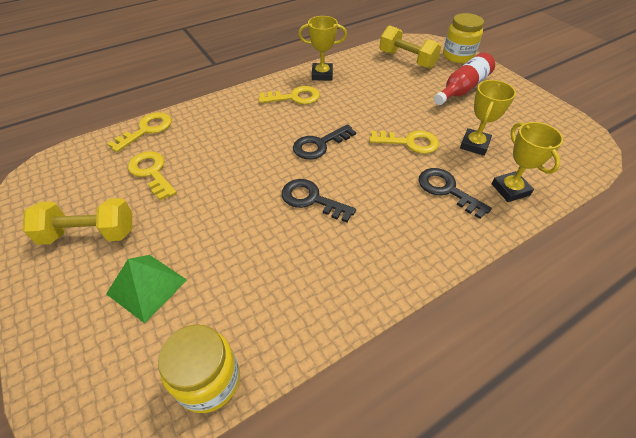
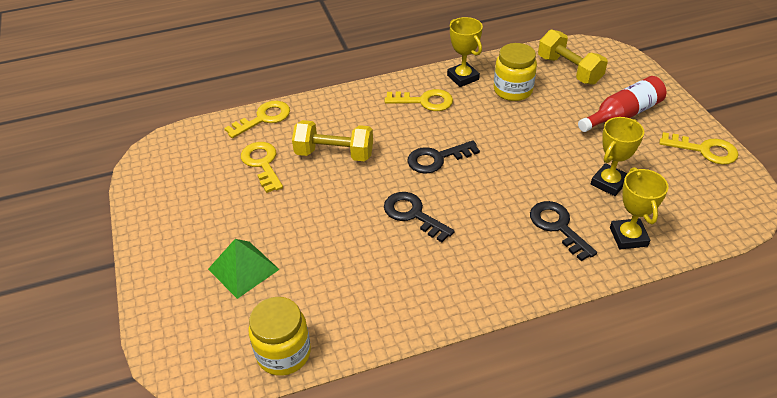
camera: 15 degrees right, 5 degrees down
yellow dumbbell [23,198,132,245] -> yellow dumbbell moved to [292,120,373,161]
yellow trophy [298,16,347,81] -> yellow trophy turned 45 degrees clockwise [447,17,483,87]
yellow key [369,131,439,154] -> yellow key moved to [659,132,739,165]
yellow jar [443,13,484,63] -> yellow jar moved to [494,43,537,101]

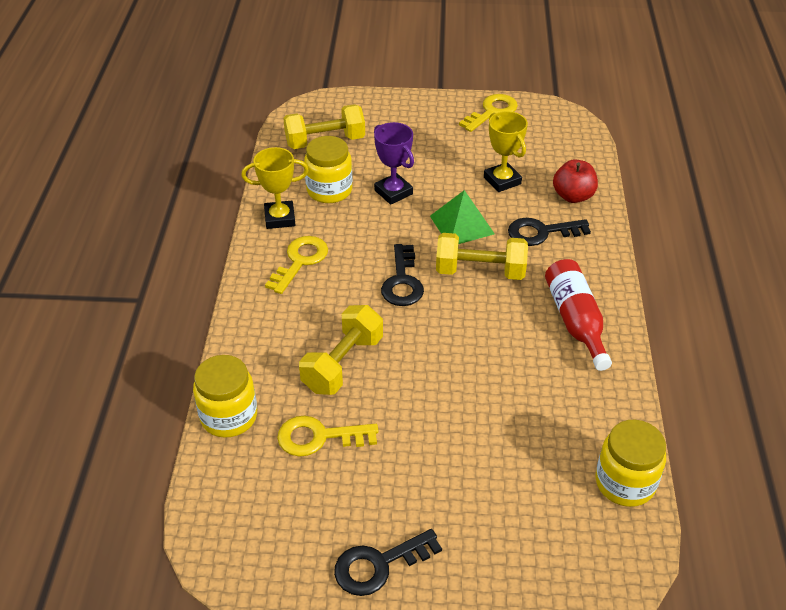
camera: 70 degrees left, 0 degrees up
green pyramid [208,239,280,299] -> green pyramid moved to [430,190,495,244]
yellow key [224,101,290,138] -> yellow jar [193,355,257,438]
black key [384,192,455,242] -> black key moved to [334,529,442,596]
red bottle [578,76,666,132] -> red bottle moved to [545,259,612,371]
yellow trophy [610,167,668,249] -> red apple [553,159,598,203]
none -> purple trophy [374,122,414,205]
none -> yellow dumbbell [436,233,528,280]

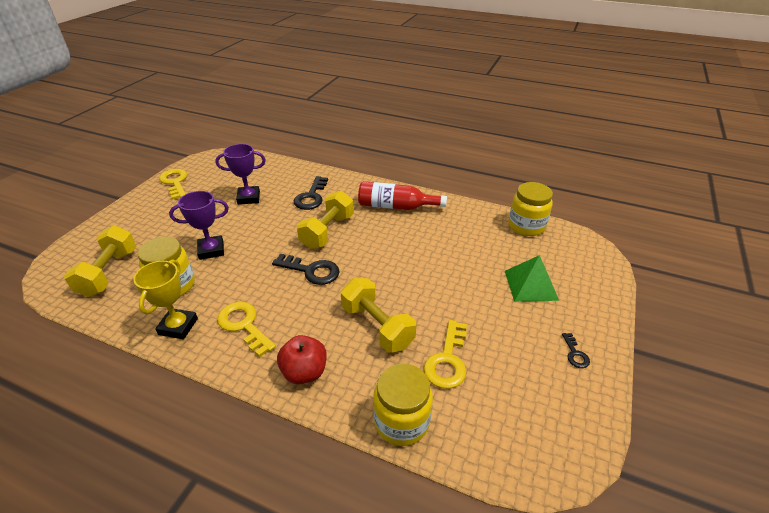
camera: 70 degrees left, 5 degrees down
black key [334,529,442,596] -> black key [562,333,590,368], size x0.52
green pyramid [430,190,495,244] -> green pyramid moved to [505,255,559,302]
yellow trophy [484,111,528,192] -> purple trophy [215,144,266,205]
red apple [553,159,598,203] -> red apple moved to [277,335,327,384]

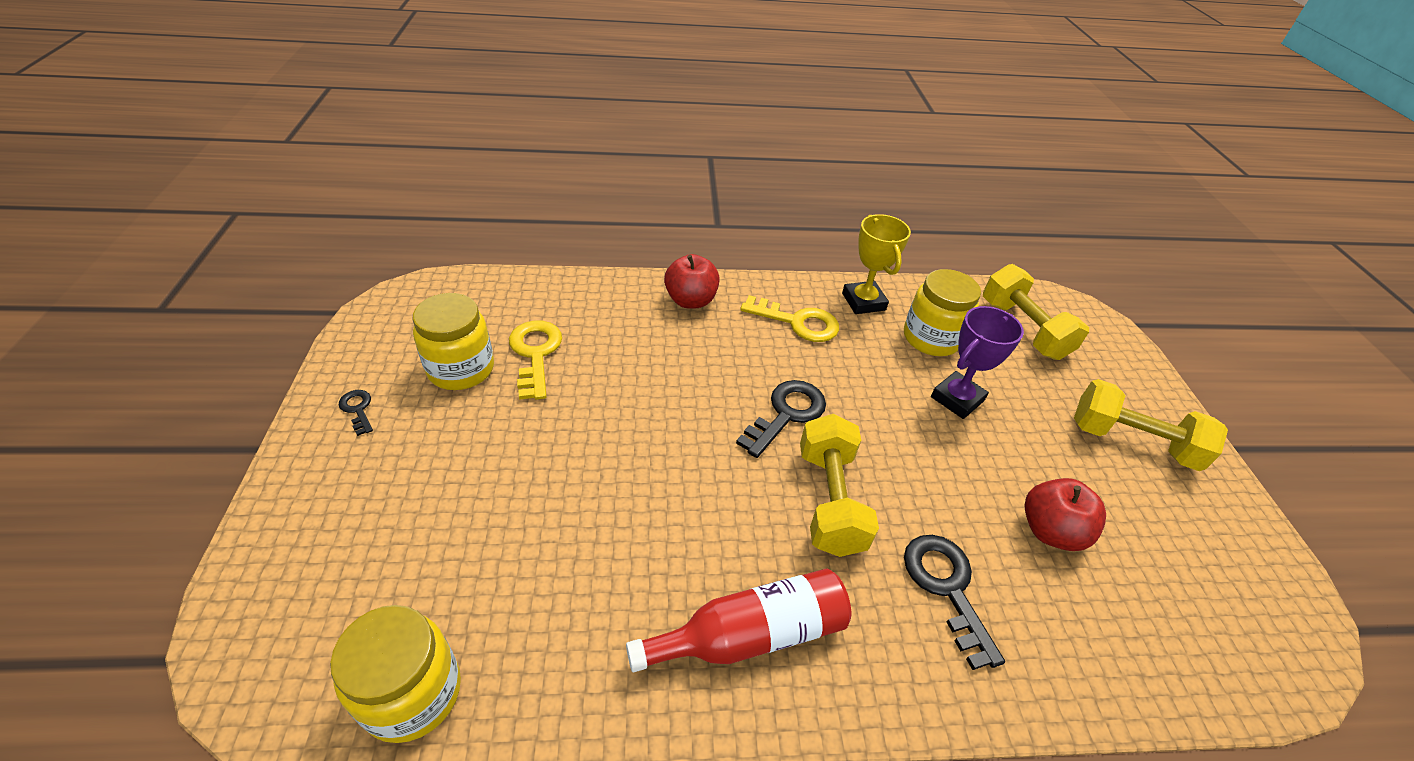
camera: 150 degrees right, 5 degrees up
yellow key [159,169,187,200] -> none
purple trophy [215,144,266,205] -> red apple [1025,478,1106,551]
black key [272,254,340,285] -> black key turned 135 degrees clockwise [736,380,826,458]
yellow dumbbell [341,278,416,353] -> yellow dumbbell moved to [1074,379,1228,471]
yellow jar [373,364,433,446] -> yellow jar moved to [413,293,494,390]
green pyramid [505,255,559,302] -> none

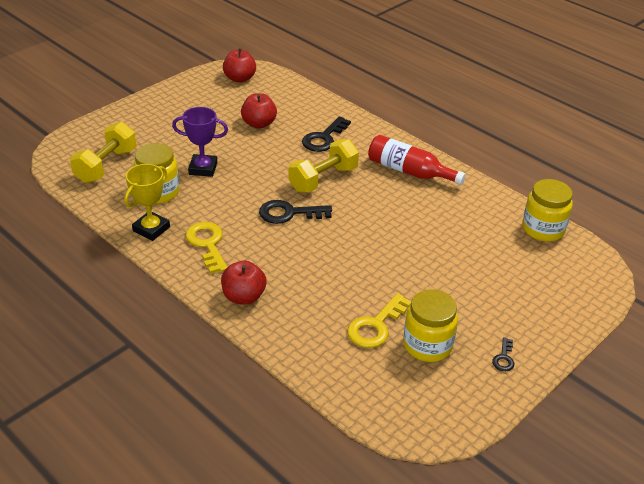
camera: 130 degrees left, 5 degrees down
yellow dumbbell [1074,379,1228,471] -> none
none -> red apple [223,48,256,83]

